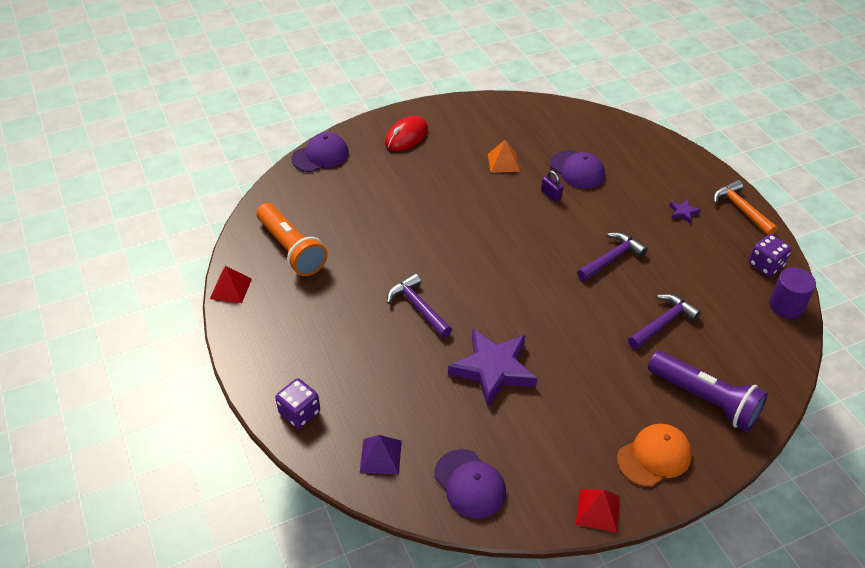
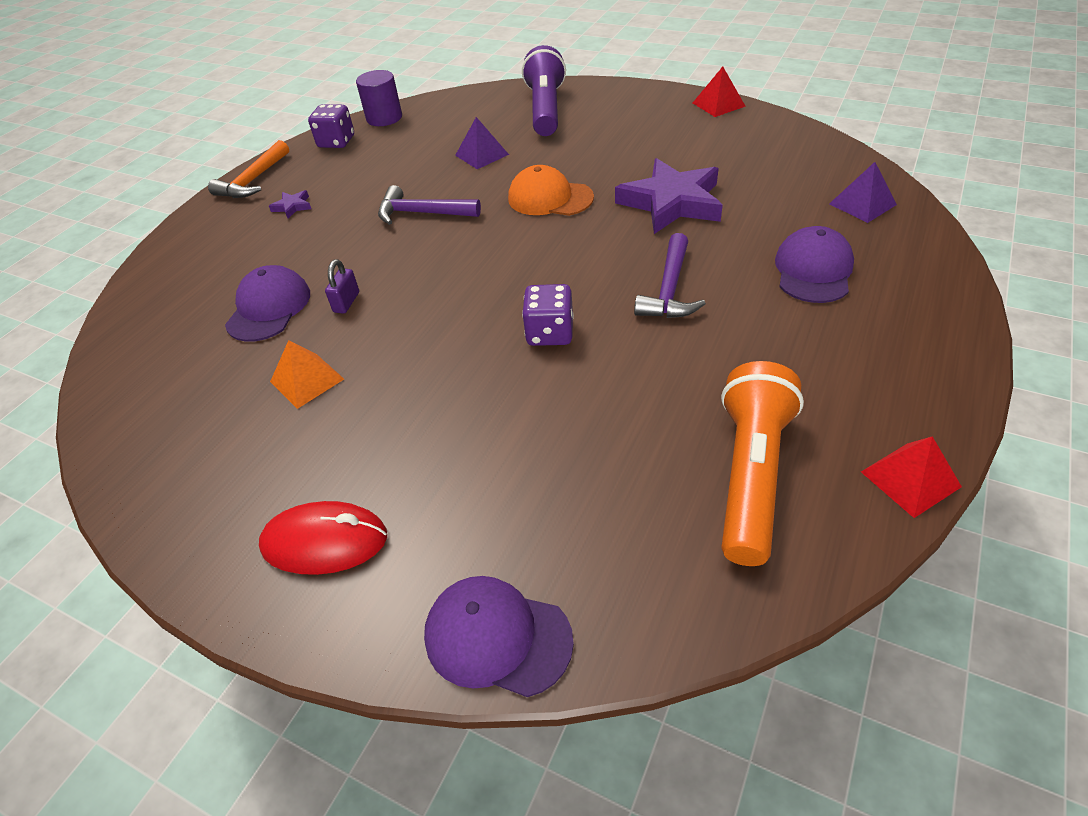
camera: 125 degrees left, 0 degrees up
purple dice [275,378,320,428] -> purple dice moved to [522,284,574,346]
purple cap [434,449,506,519] -> purple cap moved to [775,226,854,303]
orange cap [617,424,692,487] -> orange cap moved to [508,165,594,216]
purple hammer [628,294,701,349] -> purple pyramid [455,117,509,169]

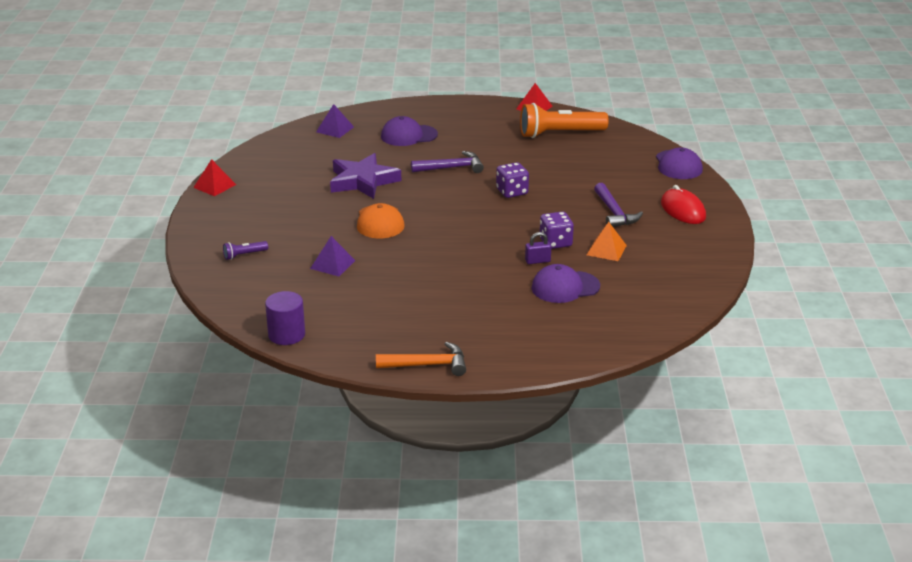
camera: 120 degrees left, 15 degrees down
purple star [269,190,311,218] -> none
purple dice [308,104,354,148] -> purple dice moved to [540,211,574,249]
purple hammer [378,185,481,225] -> purple hammer moved to [594,183,643,227]
purple flashlight [522,45,566,136] -> purple flashlight [223,241,268,260], size x0.43

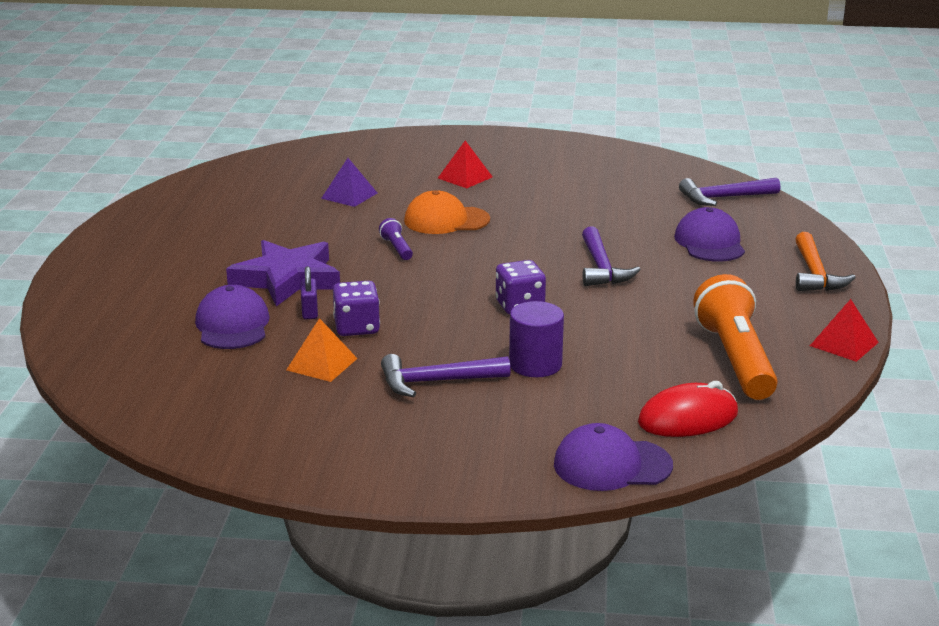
camera: 95 degrees right, 5 degrees down
red pyramid [193,159,236,196] -> red pyramid moved to [438,141,493,188]
purple flashlight [223,241,268,260] -> purple flashlight moved to [379,218,413,260]
purple cylinder [265,291,305,345] -> purple cylinder moved to [509,301,564,377]
purple pyramid [316,104,354,138] -> purple hammer [679,178,780,206]
purple star [330,153,401,199] -> purple star moved to [226,240,340,306]
orange hammer [376,342,466,376] -> orange hammer moved to [795,232,856,291]
red mouse [661,185,706,224] -> red mouse moved to [638,381,738,437]

